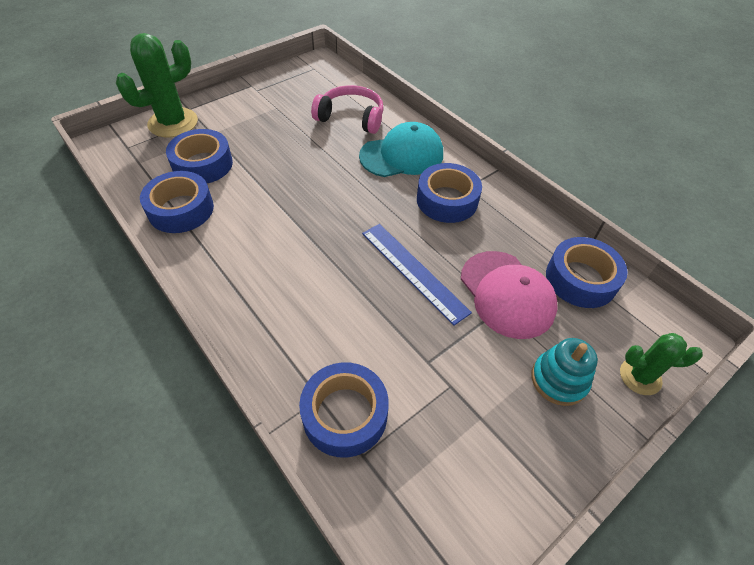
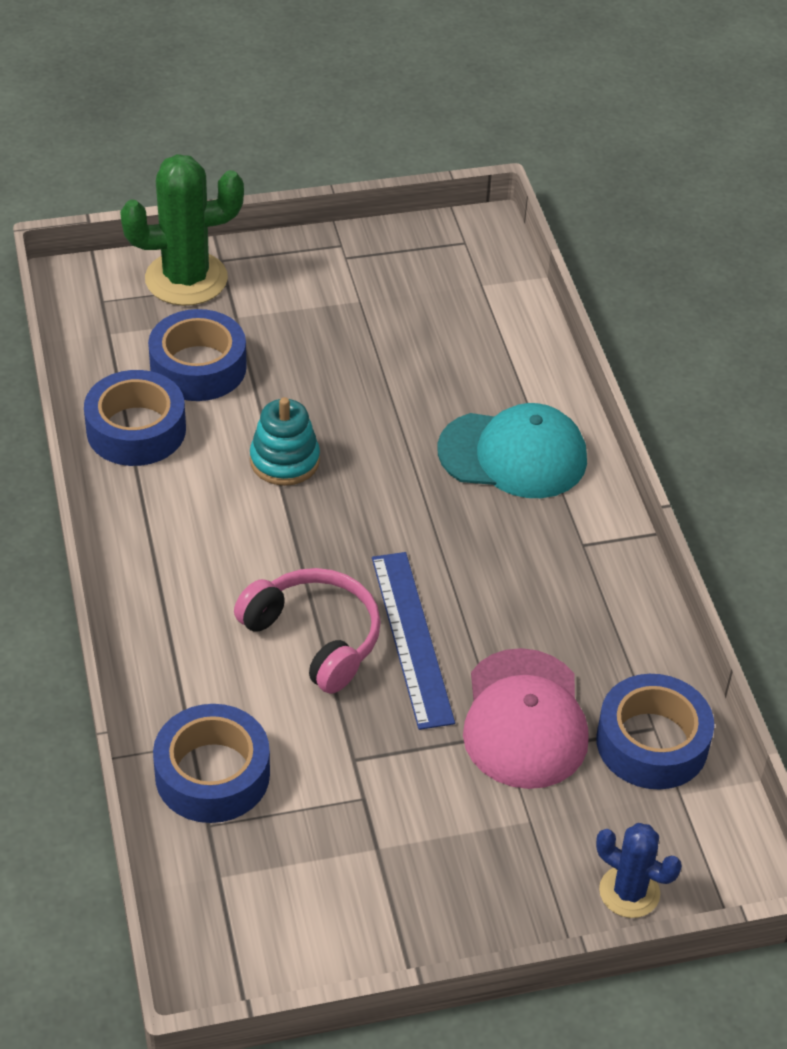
camera: 25 degrees right, 5 degrees down
pink headphones [311,85,384,134] -> pink headphones moved to [234,568,381,694]
blue tape [417,163,482,223] -> none
turquoise stacking toy [531,338,598,406] -> turquoise stacking toy moved to [250,397,320,486]
green cactus [620,333,703,395] -> blue cactus [596,823,682,918]

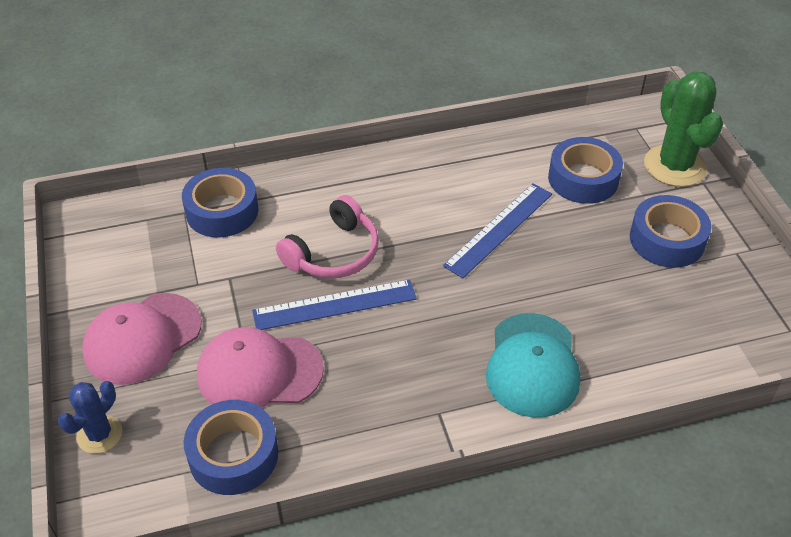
camera: 90 degrees right, 0 degrees up
blue tape [84,370,186,466] -> blue tape moved to [630,195,711,268]
turquoise stacking toy [250,397,320,486] -> blue ruler [443,183,552,278]
none -> pink cap [82,293,202,385]

